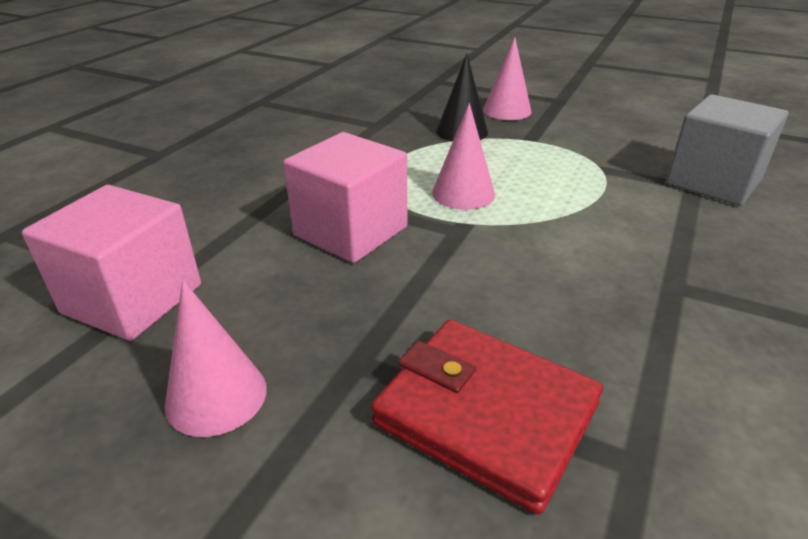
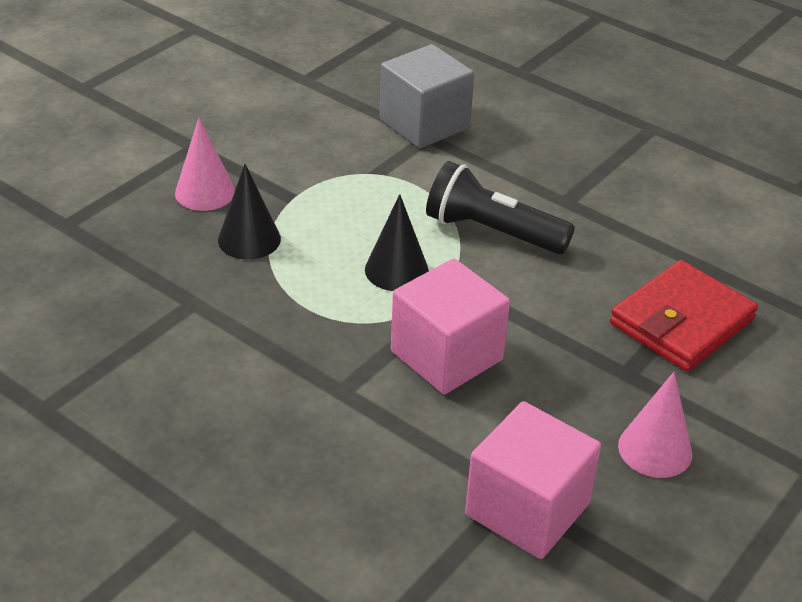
camera: 80 degrees left, 5 degrees up
pink cone [432,103,495,210] -> black cone [365,194,429,291]
none -> black flashlight [426,161,575,254]

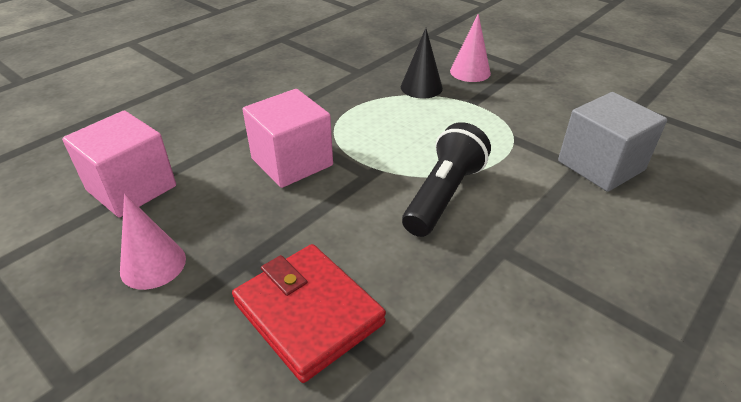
camera: 95 degrees right, 0 degrees up
black cone [365,194,429,291] -> none

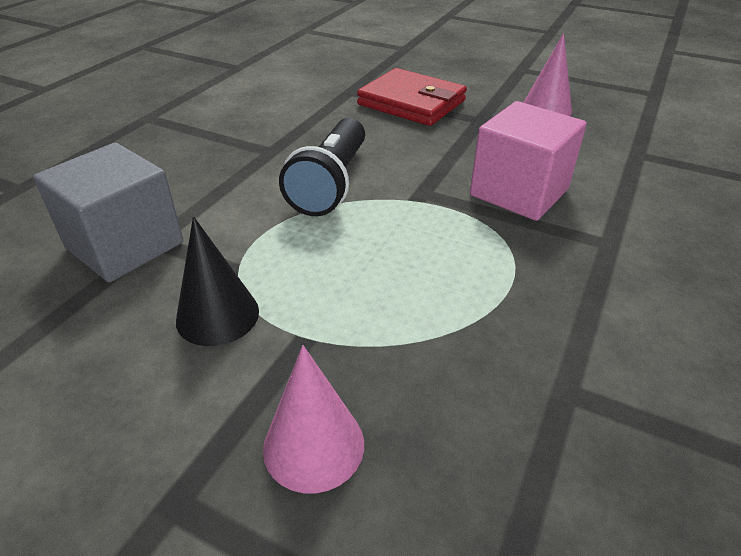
camera: 165 degrees right, 0 degrees up
pink cube [62,111,176,217] -> none
black cone [401,28,443,98] -> black cone moved to [176,216,259,346]

